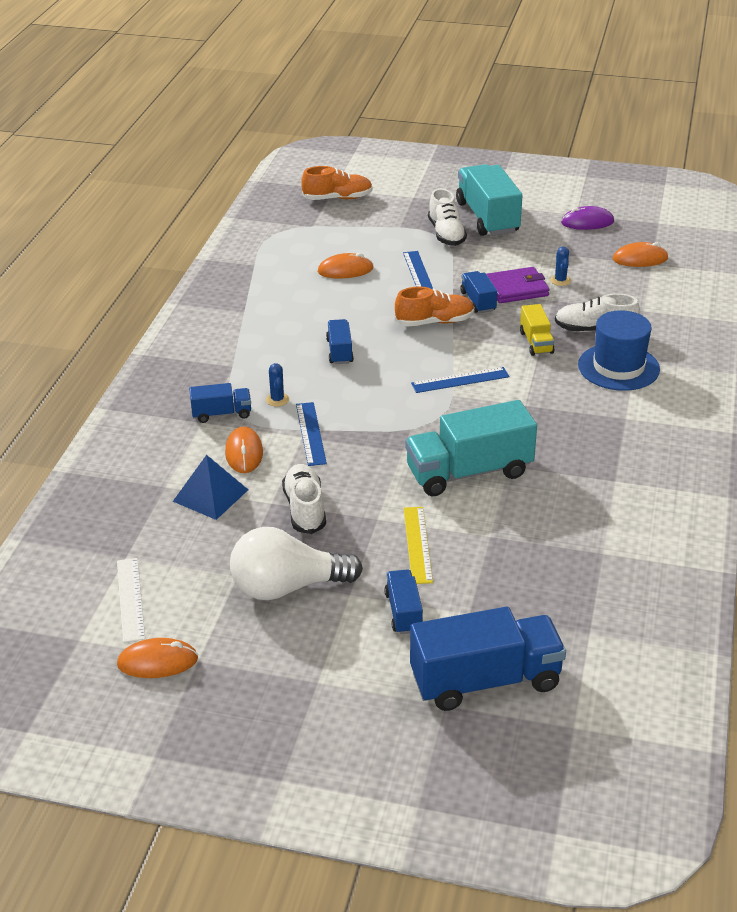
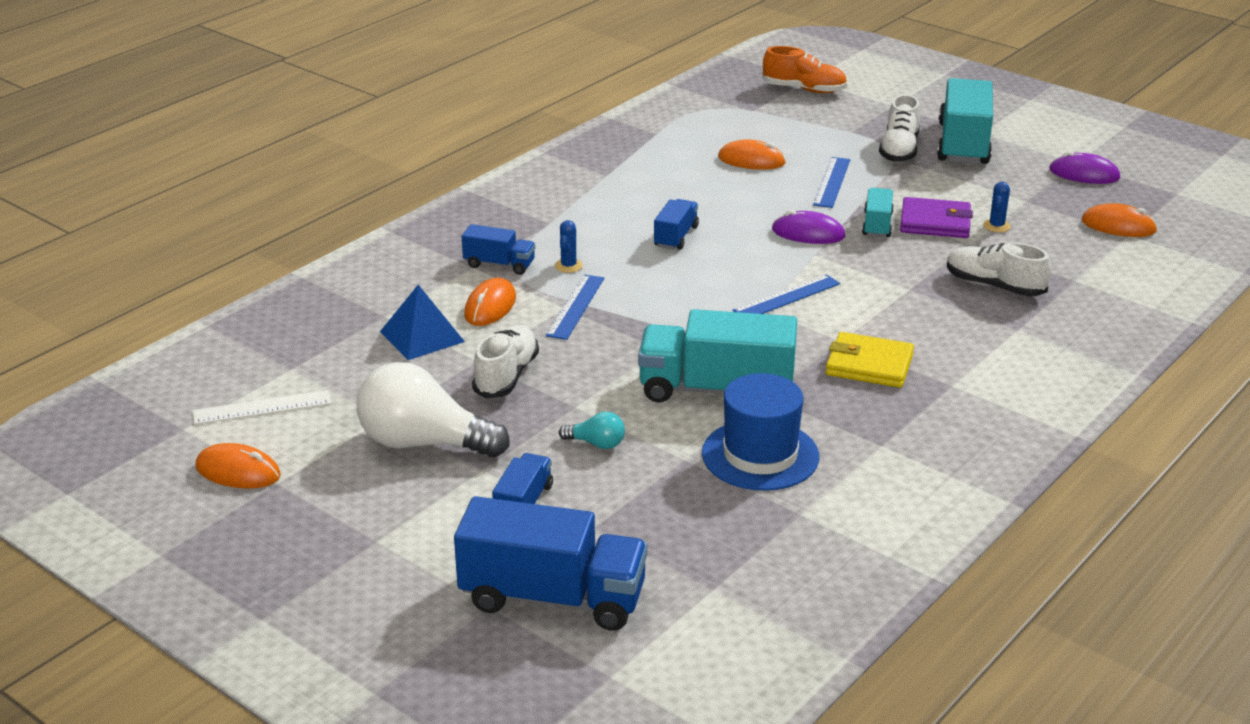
camera: 25 degrees right, 5 degrees down
white ruler [117,558,145,643] -> white ruler turned 60 degrees clockwise [193,390,331,425]
orange shoe [395,286,475,327] -> purple mouse [772,210,846,244]
yellow ruler [403,507,433,584] -> turquoise light bulb [559,412,625,449]
blue ruler [411,367,509,393] -> blue ruler turned 45 degrees counterclockwise [732,274,840,314]
blue truck [460,271,497,313] -> turquoise truck [862,188,894,237]
yellow truck [520,304,555,356] -> none
blue hat [578,310,660,391] -> blue hat moved to [702,373,819,491]
none -> yellow wallet [826,332,914,388]

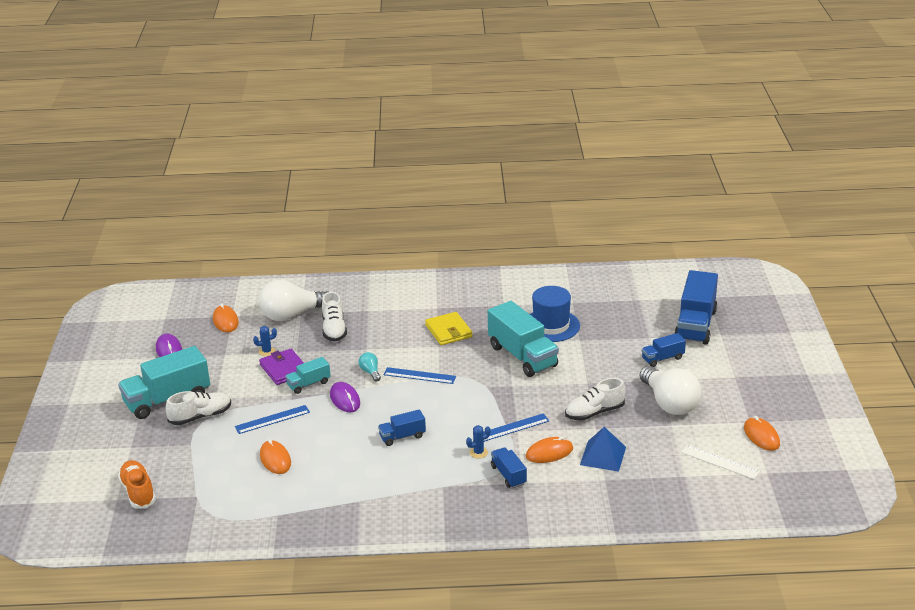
camera: 130 degrees left, 0 degrees up
blue truck [454,496,648,631] -> blue truck turned 135 degrees counterclockwise [674,270,718,345]
turquoise light bulb [559,412,625,449] -> turquoise light bulb moved to [359,352,381,382]
none -> white light bulb [259,280,328,321]

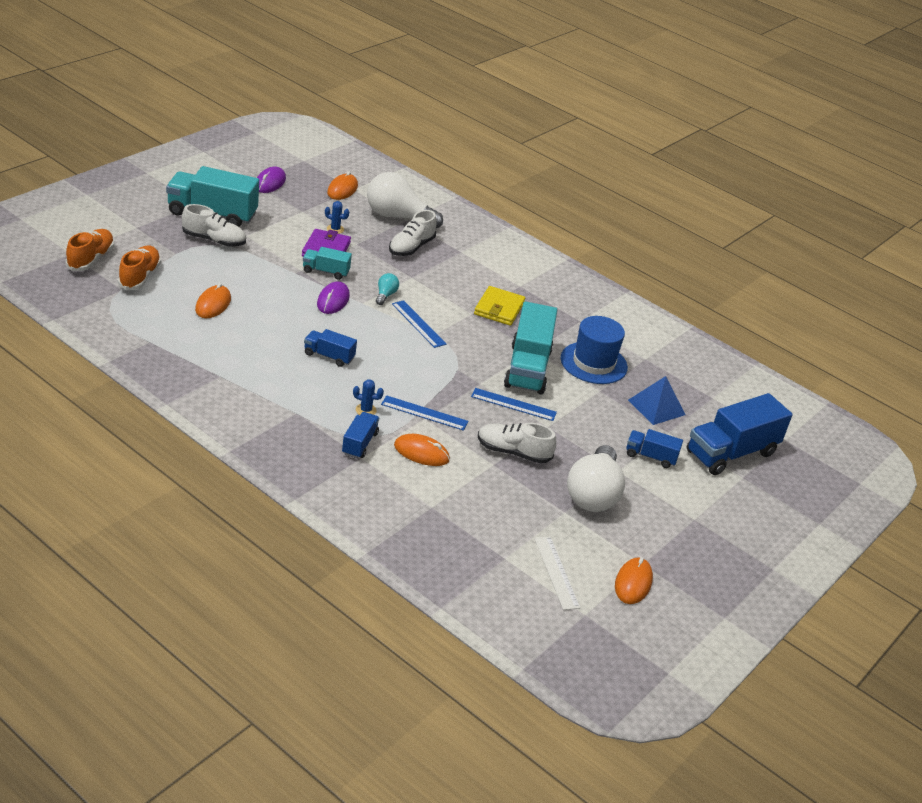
camera: 35 degrees right, 5 degrees up
blue ruler [235,405,310,434] -> blue ruler moved to [471,388,557,421]
blue pyramid [580,427,626,472] -> blue pyramid moved to [628,376,685,425]
none -> orange shoe [118,245,161,290]

